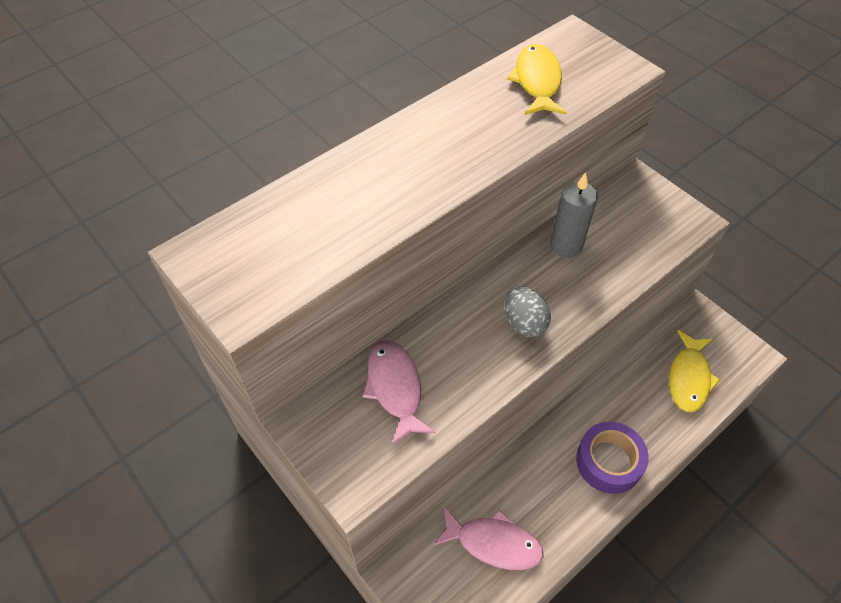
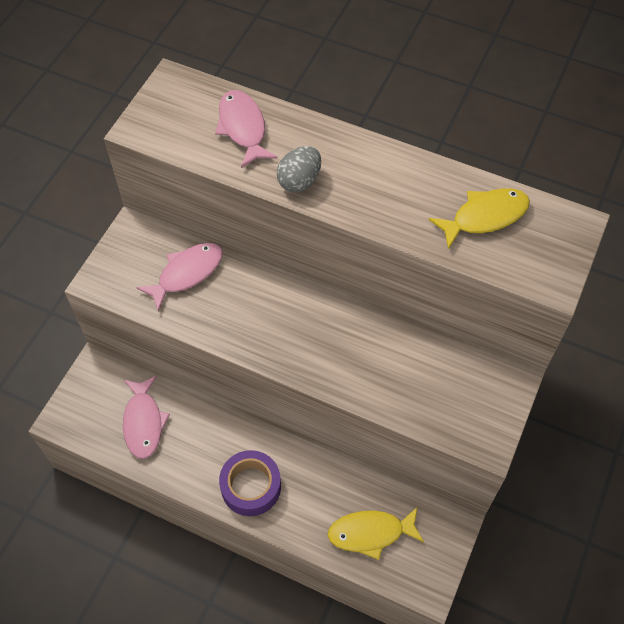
camera: 65 degrees right, 5 degrees up
grey egg [505,286,551,337] -> grey egg moved to [276,146,321,192]
grey candle [550,172,598,258] -> none
none -> pink fish [215,90,278,168]

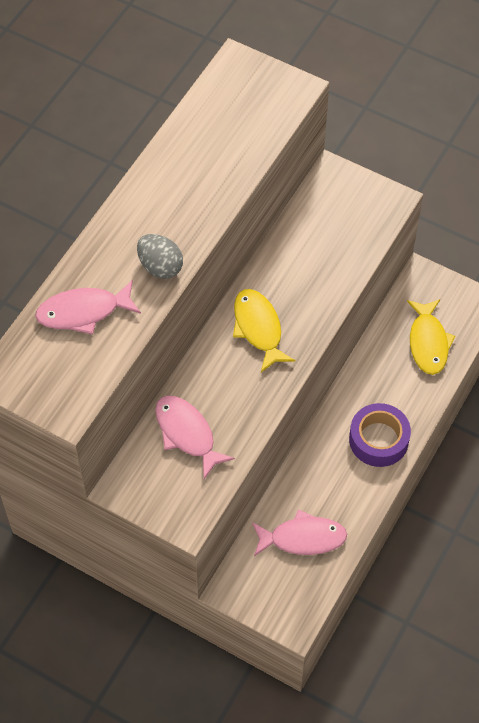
camera: 85 degrees left, 0 degrees up
yellow fish [428,188,530,249] -> yellow fish moved to [233,289,295,372]

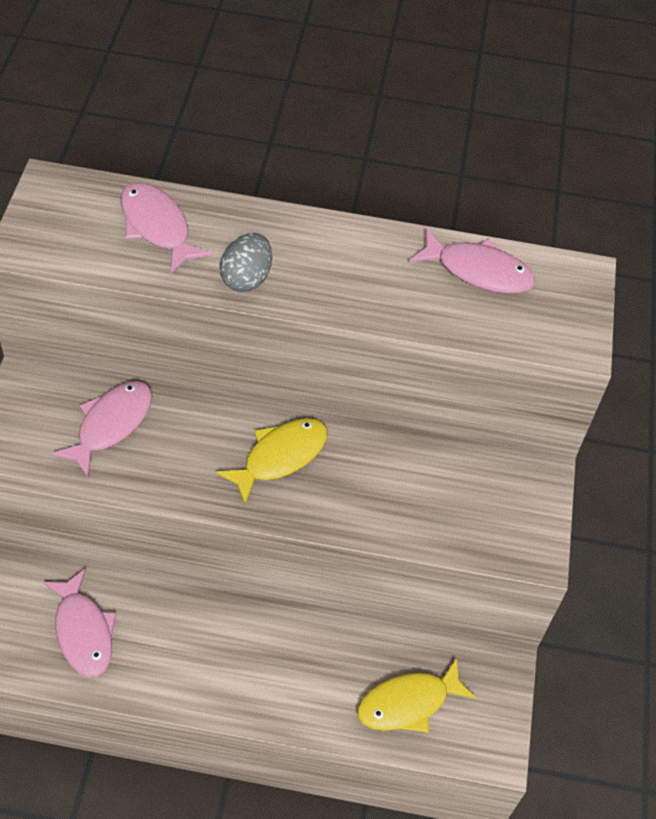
camera: 65 degrees right, 5 degrees down
purple tape [349,403,411,467] -> none
none -> pink fish [409,228,535,294]

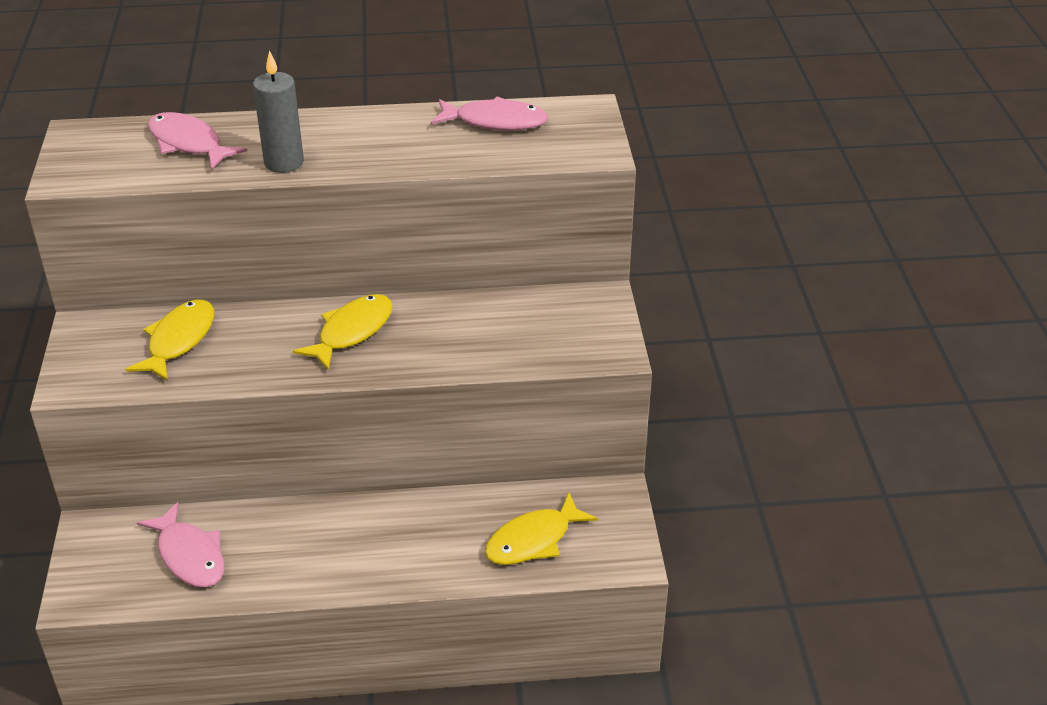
camera: 10 degrees left, 15 degrees down
pink fish [51,381,152,477] -> yellow fish [125,300,214,381]
grey egg [220,233,272,292] -> grey candle [253,50,304,173]

